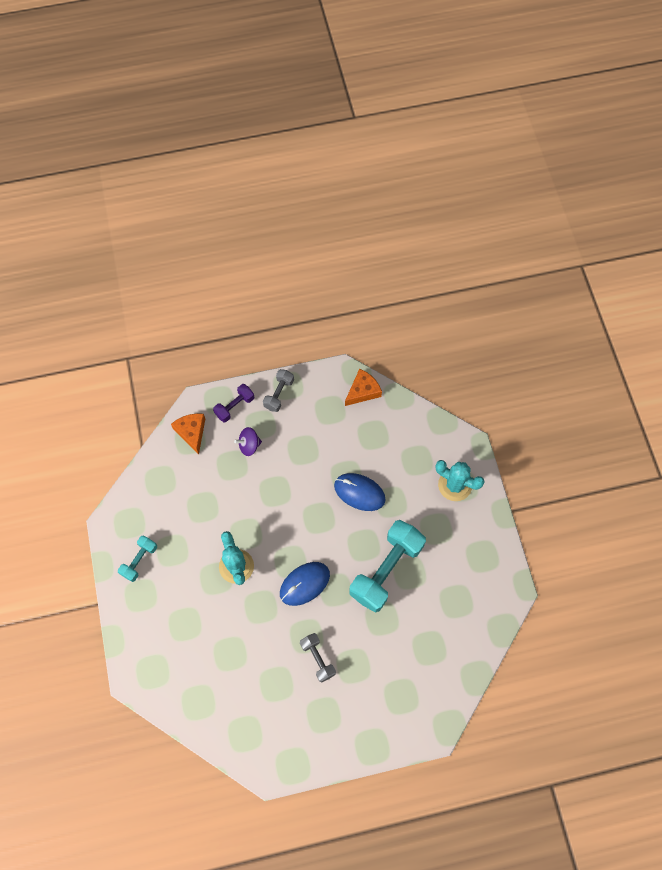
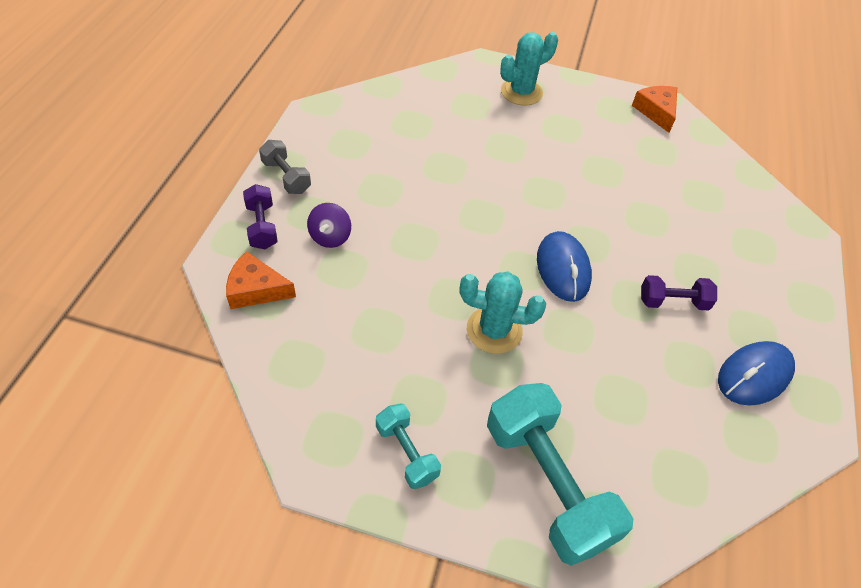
camera: 65 degrees left, 15 degrees down
grey dumbbell [300,633,336,683] -> purple dumbbell [641,275,717,310]
blue mouse [334,473,386,511] -> blue mouse moved to [718,341,795,405]
orange cheese [345,369,382,406] -> orange cheese moved to [632,86,677,133]
turquoise dumbbell [349,520,426,612] -> turquoise dumbbell moved to [487,383,633,566]

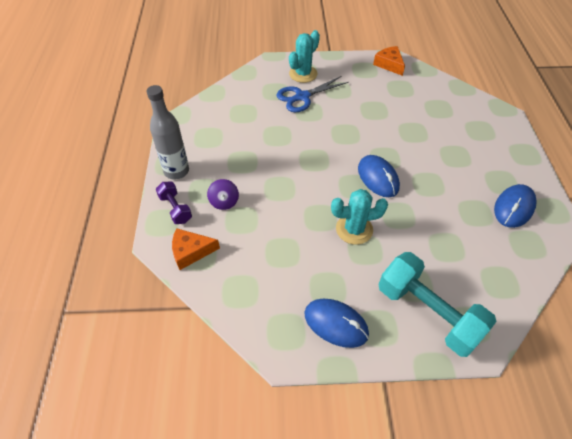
camera: 15 degrees left, 0 degrees up
grey dumbbell [259,140,311,194] -> grey bottle [147,85,189,180]
turquoise dumbbell [376,404,441,489] -> blue mouse [304,299,369,348]
purple dumbbell [641,275,717,310] -> none
none -> blue scissors [276,76,349,112]

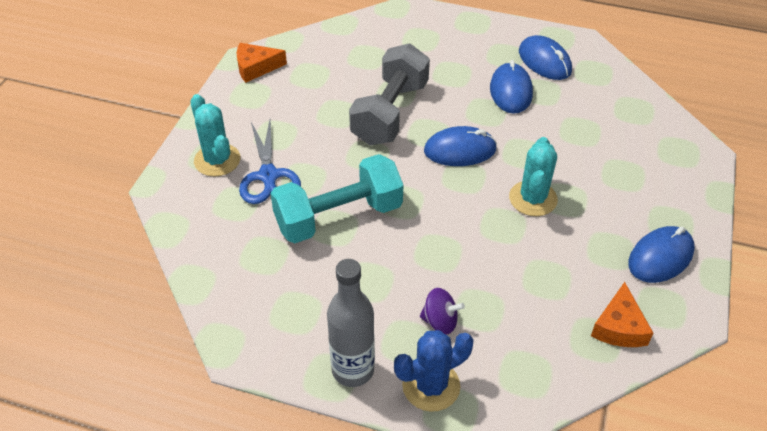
camera: 70 degrees left, 5 degrees down
purple dumbbell [156,182,192,224] -> blue cactus [394,330,474,412]
orange cheese [172,228,220,270] -> orange cheese moved to [591,282,653,347]
turquoise dumbbell [378,252,497,357] -> turquoise dumbbell moved to [271,154,403,243]
none -> grey dumbbell [349,43,430,145]
none -> blue mouse [490,60,533,114]

